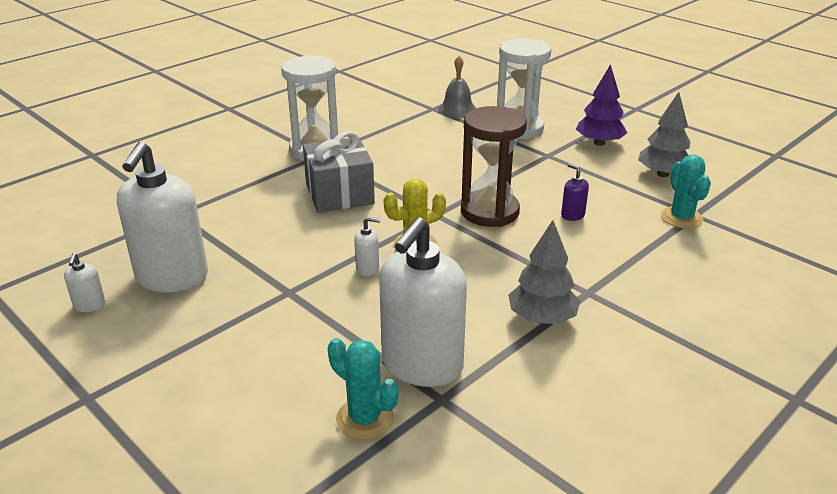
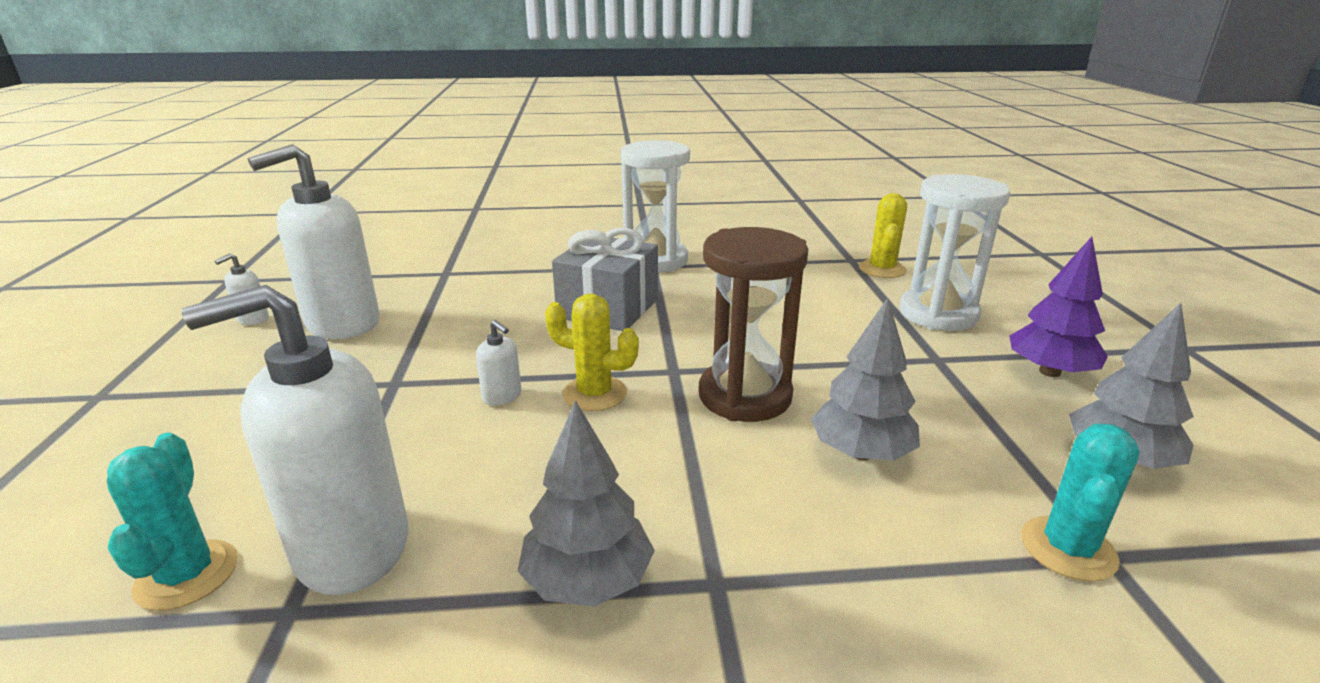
camera: 40 degrees right, 5 degrees down
grey bell [438,56,476,118] -> yellow cactus [859,193,907,278]
purple soap dispenser [561,164,589,221] -> grey tree [811,298,920,461]

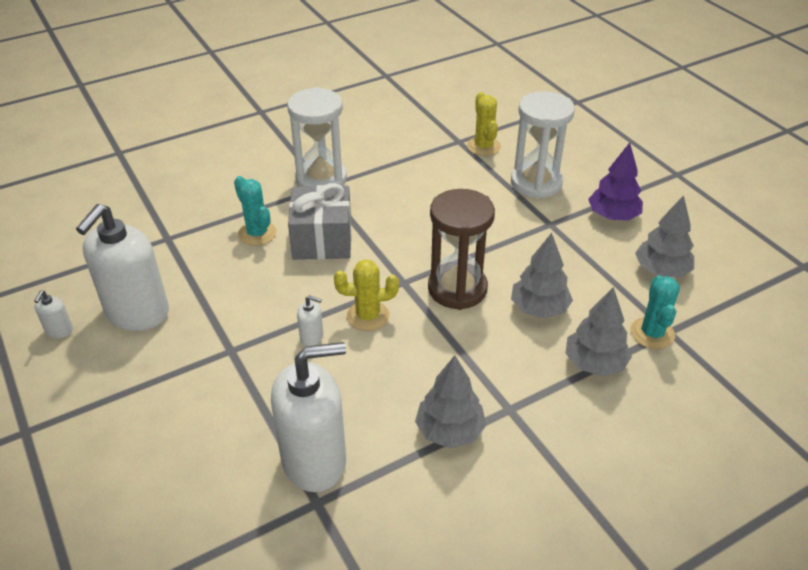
camera: 25 degrees left, 15 degrees up
turquoise cactus [107,432,238,611] -> turquoise cactus moved to [234,176,277,246]
white soap dispenser [182,285,408,595] -> white soap dispenser turned 150 degrees counterclockwise [271,342,346,492]
none -> grey tree [565,287,632,376]

